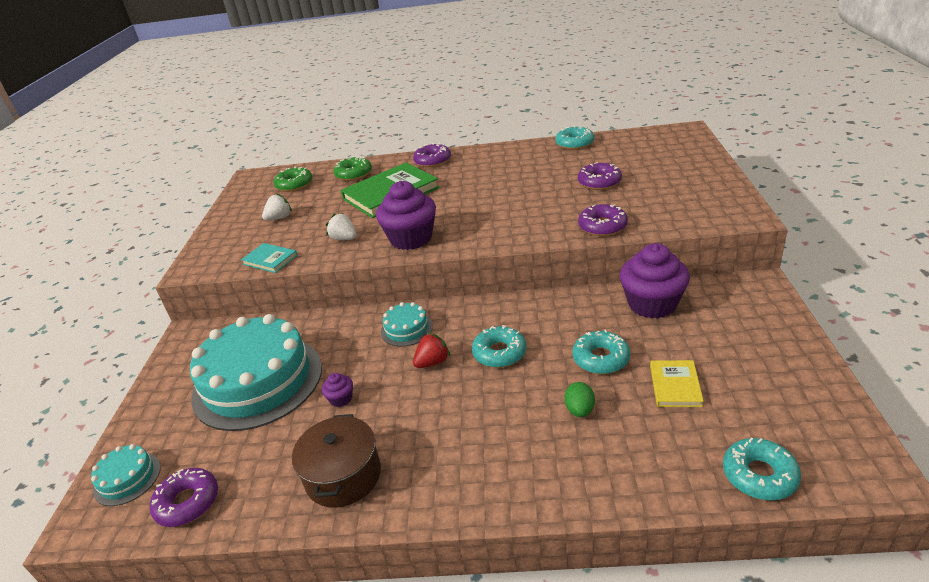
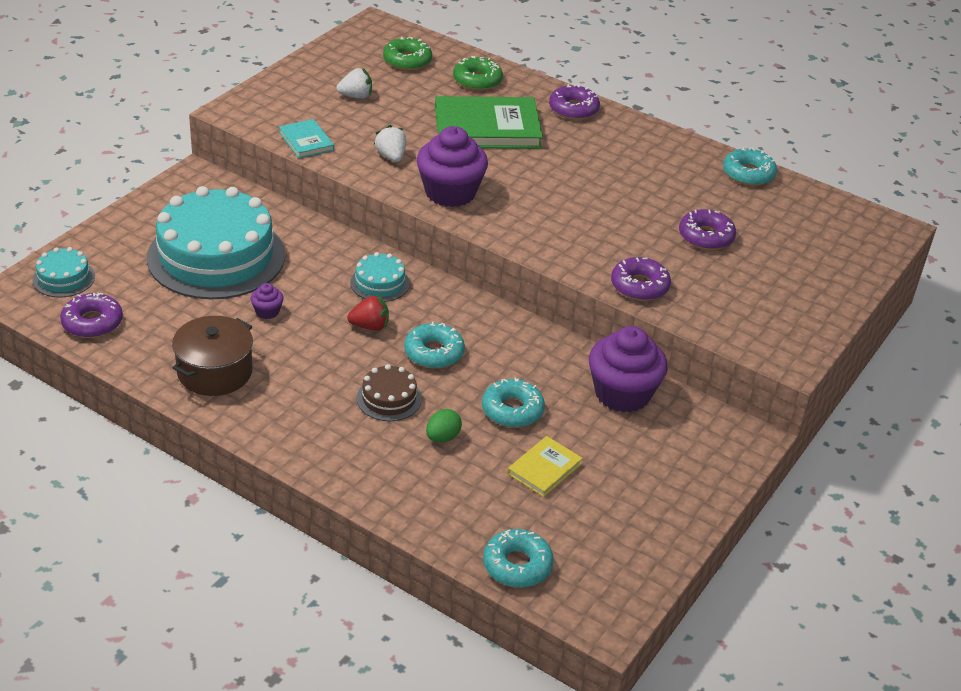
camera: 25 degrees right, 5 degrees up
none -> brown cake [356,364,422,421]

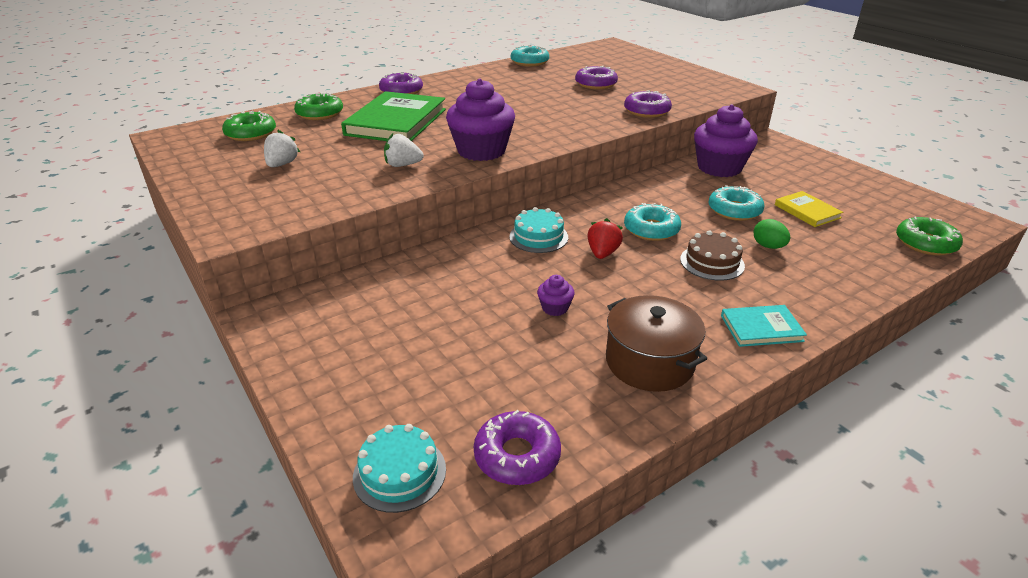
camera: 65 degrees left, 5 degrees down
turquoise cake [147,186,285,299] -> none
turquoise book [279,119,334,158] -> turquoise book moved to [721,305,807,347]
turquoise donut [483,529,554,588] -> green donut [896,216,963,256]

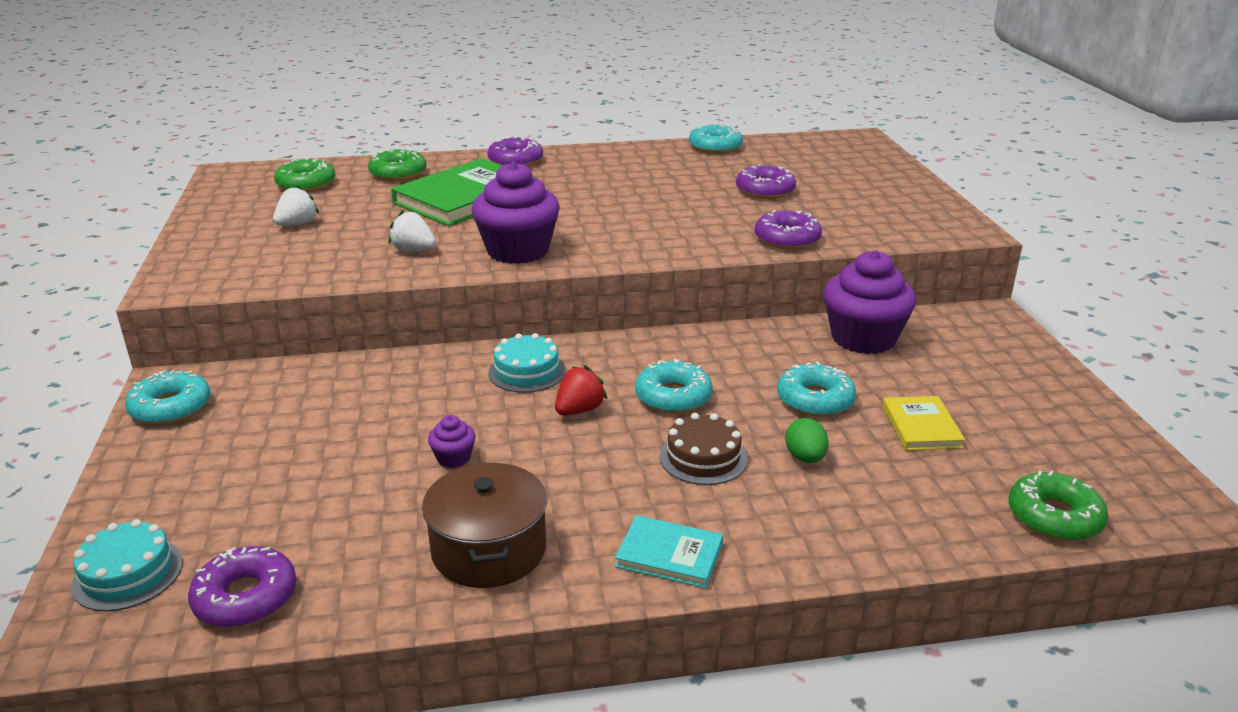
camera: 25 degrees right, 5 degrees down
none -> turquoise donut [125,370,211,425]

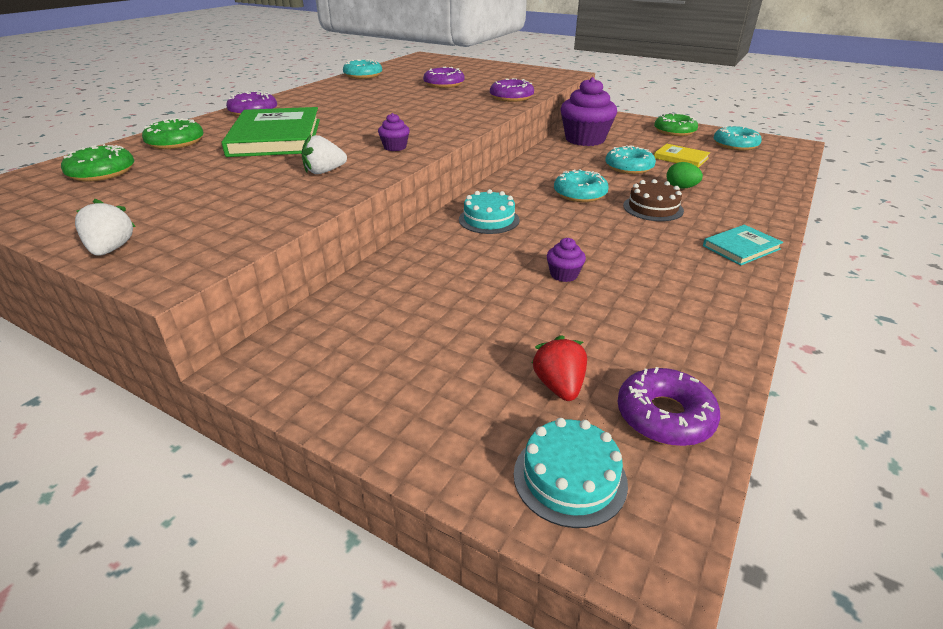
camera: 50 degrees left, 5 degrees up
turquoise donut [125,370,211,425] -> turquoise donut moved to [714,125,762,151]
white strawberry [273,185,319,226] -> white strawberry moved to [75,199,136,256]
brown pot [422,462,547,588] -> none
purple cupcake [472,161,560,264] -> purple cupcake [378,113,410,151], size x0.44
red strawberry [555,365,608,415] -> red strawberry moved to [532,335,587,401]
green donut [1009,471,1108,541] -> green donut moved to [654,113,698,136]

